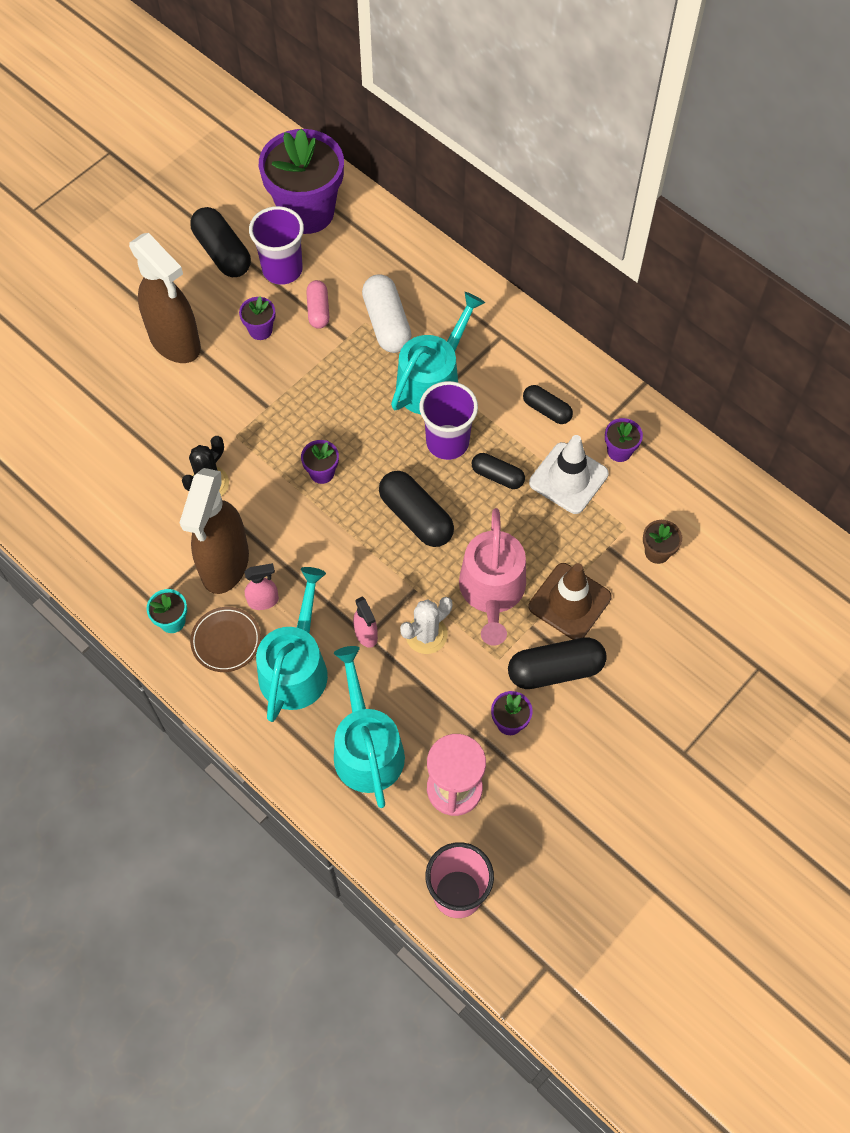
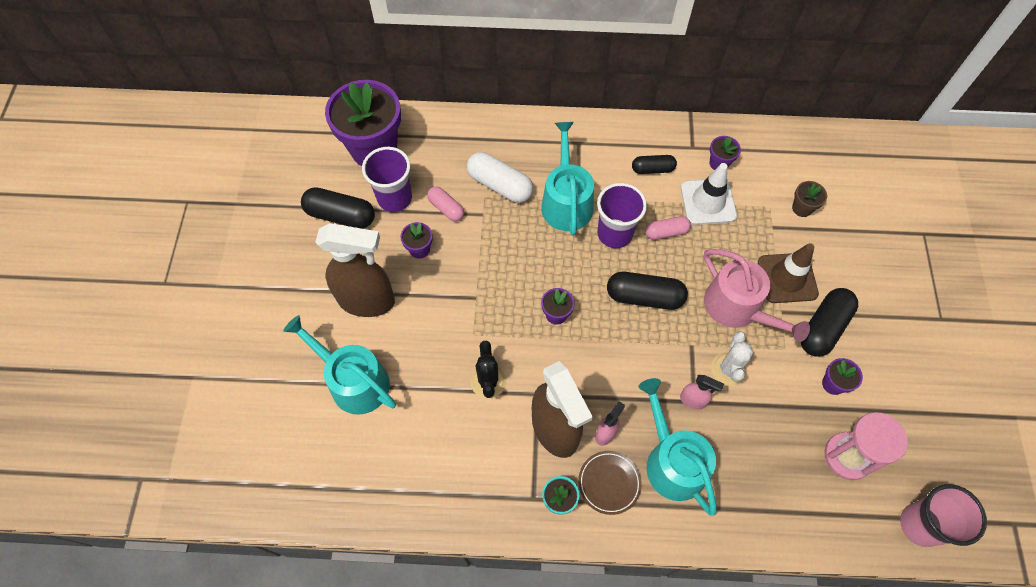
camera: 40 degrees left, 0 degrees up
turquoise watering can [334,646,405,808] -> turquoise watering can moved to [283,315,396,415]
black capsule [472,453,525,489] -> pink capsule [645,216,691,240]

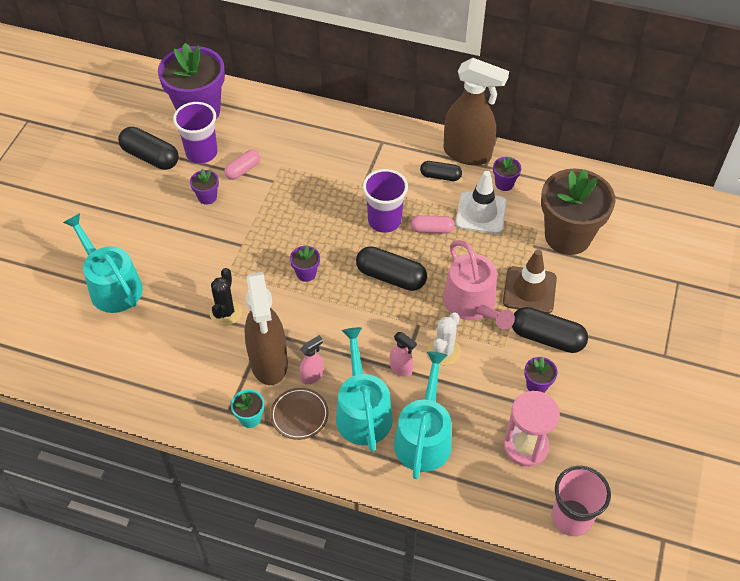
camera: 15 degrees right, 10 degrees down
brown spray bottle [315,223,395,317] -> brown spray bottle moved to [444,58,509,165]
pink capsule [427,186,464,221] -> pink capsule turned 75 degrees clockwise [224,150,260,180]
white capsule [467,152,533,203] -> none
turquoise watering can [541,122,594,236] -> turquoise watering can moved to [394,352,452,479]
brown flower pot [792,181,827,217] -> brown flower pot [541,169,615,255], size x2.41
black capsule [801,288,858,357] -> black capsule turned 60 degrees clockwise [512,307,588,353]

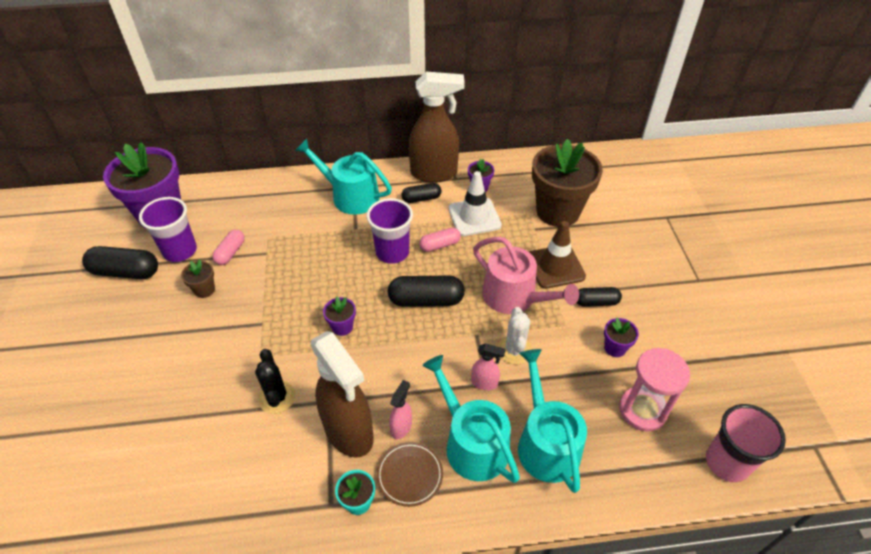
camera: 25 degrees left, 5 degrees down
turquoise watering can [63,213,143,313] -> turquoise watering can moved to [295,139,392,215]
purple flower pot [190,168,219,205] -> brown flower pot [181,260,215,298]
black capsule [512,307,588,353] -> black capsule [577,287,622,307], size x0.61

